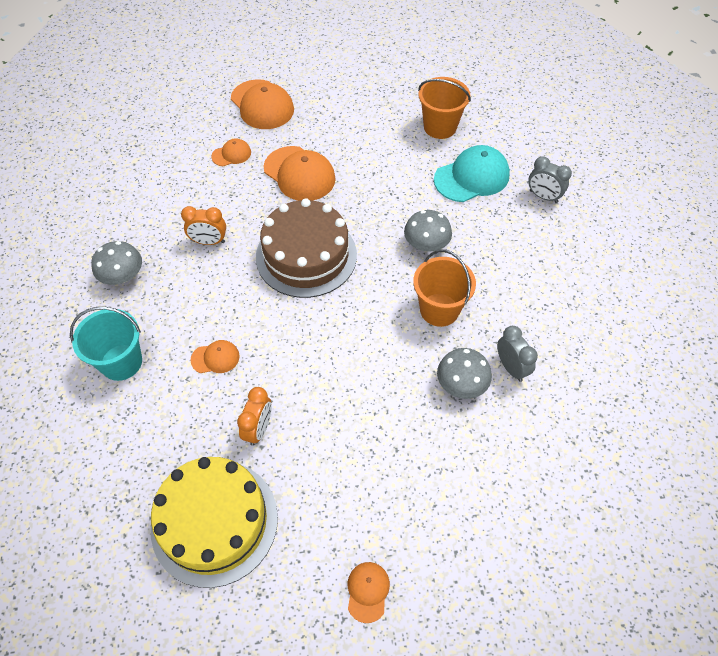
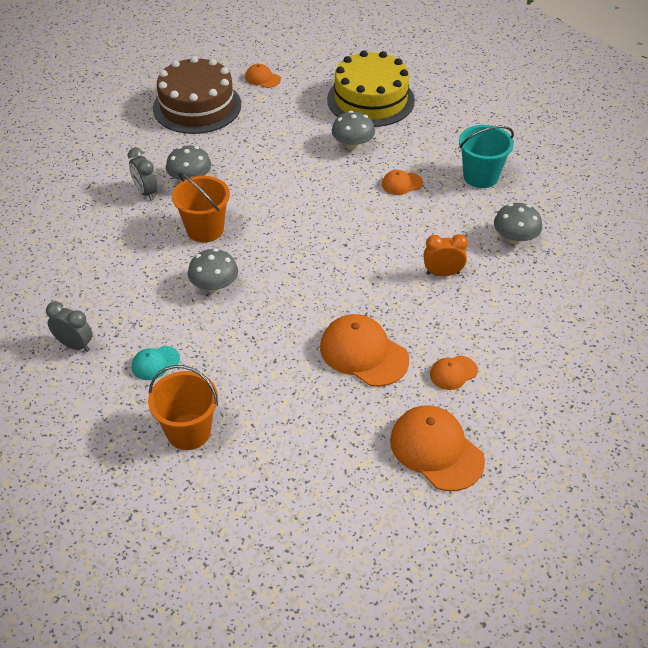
camera: 175 degrees right, 10 degrees down
orange clock [237,387,272,446] -> grey mushroom [332,111,375,150]
brown cake [256,198,357,298] -> brown cake moved to [153,56,241,134]
orange cap [348,562,390,623] -> orange cap turned 120 degrees clockwise [245,64,281,88]
turquoise cap [434,145,510,202] -> turquoise cap [132,346,180,380], size x0.52

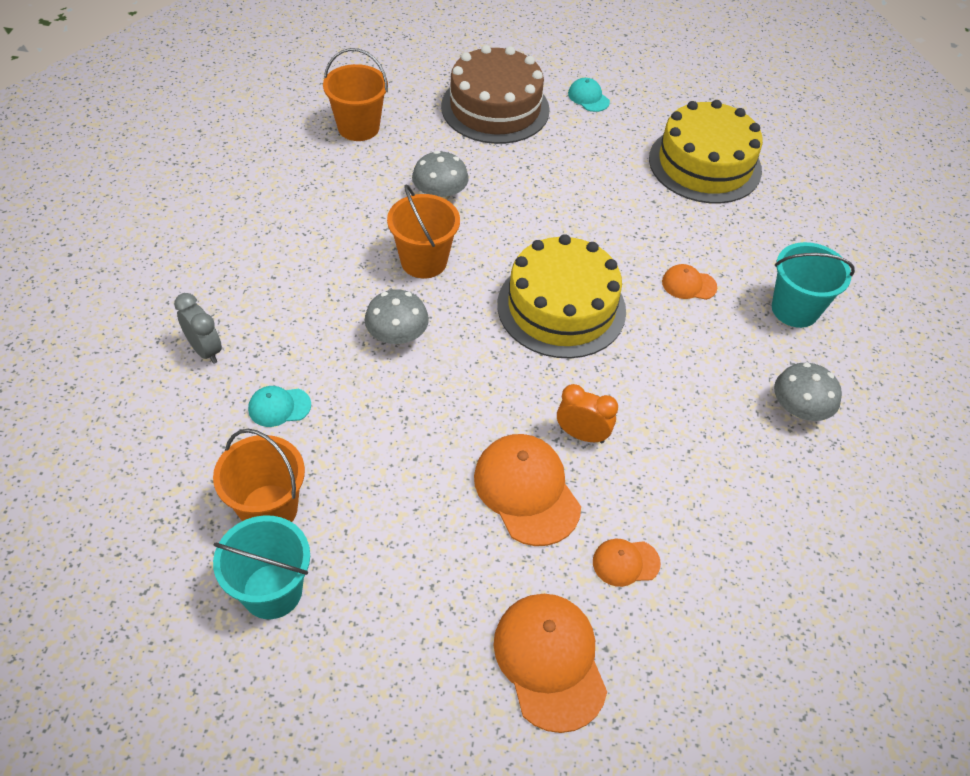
camera: 20 degrees right, 5 degrees up
grey clock [128,148,157,200] -> none
orange cap [245,64,281,88] -> turquoise cap [568,78,610,112]
grey mushroom [332,111,375,150] -> none
orange clock [423,234,468,276] -> orange clock moved to [557,384,618,443]
none -> turquoise bucket [213,515,310,619]
none -> orange bucket [323,48,388,141]
none -> yellow cake [497,234,626,358]

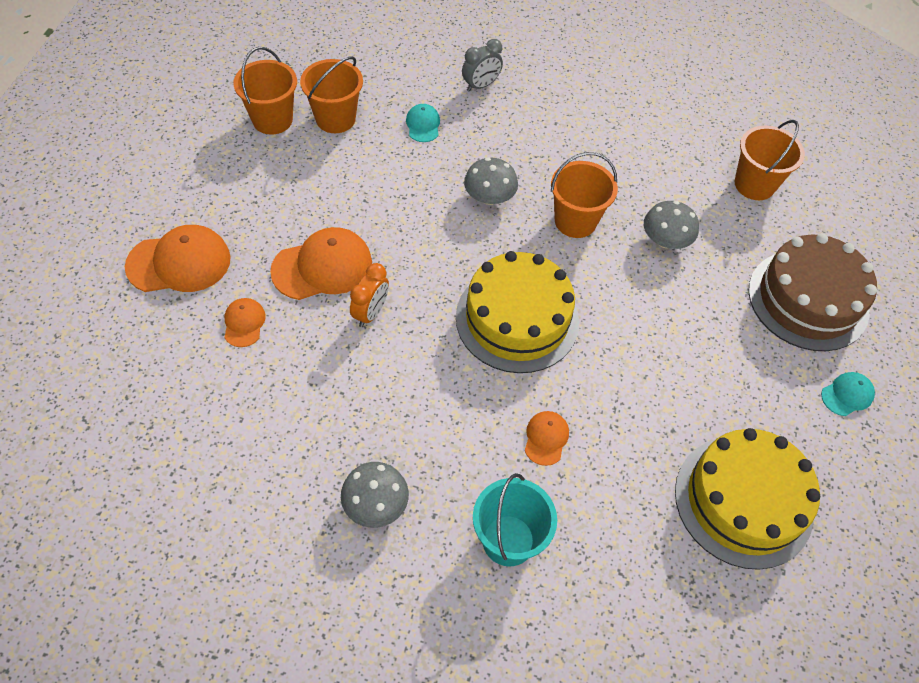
camera: 95 degrees right, 5 degrees up
turquoise bucket [213,515,310,619] -> orange bucket [233,47,297,135]

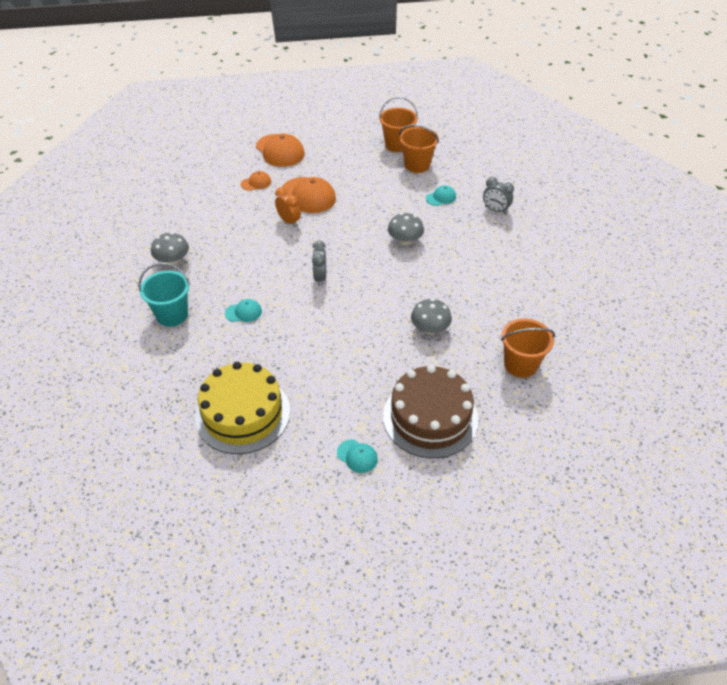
camera: 70 degrees right, 10 degrees down
orange clock [350,263,389,327] -> orange clock turned 135 degrees counterclockwise [275,187,301,227]
yellow cake [456,251,579,373] -> grey clock [312,241,326,286]
orange cap [525,411,569,466] -> turquoise cap [225,299,262,322]
orange bucket [551,152,618,238] -> none

